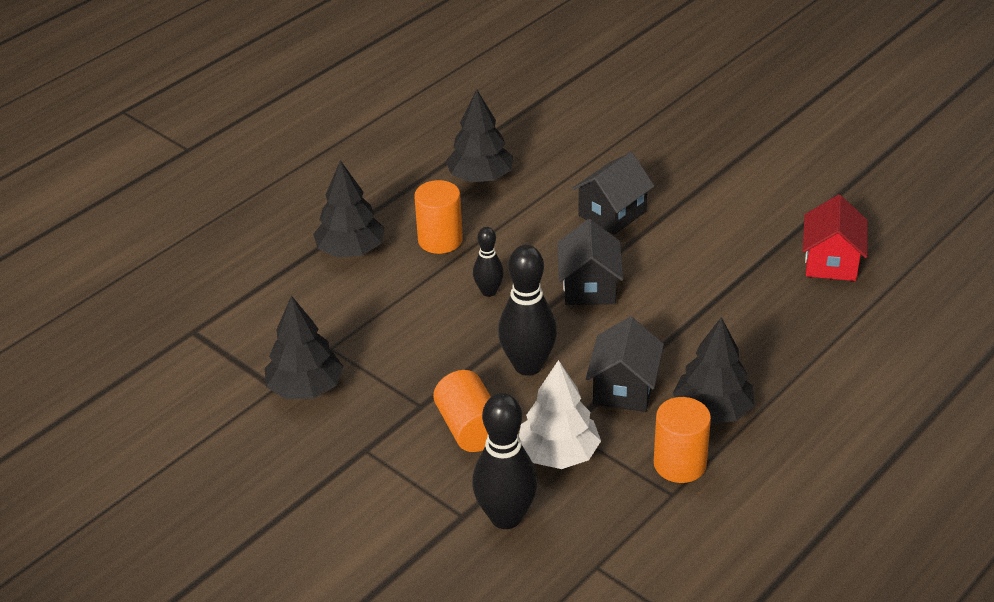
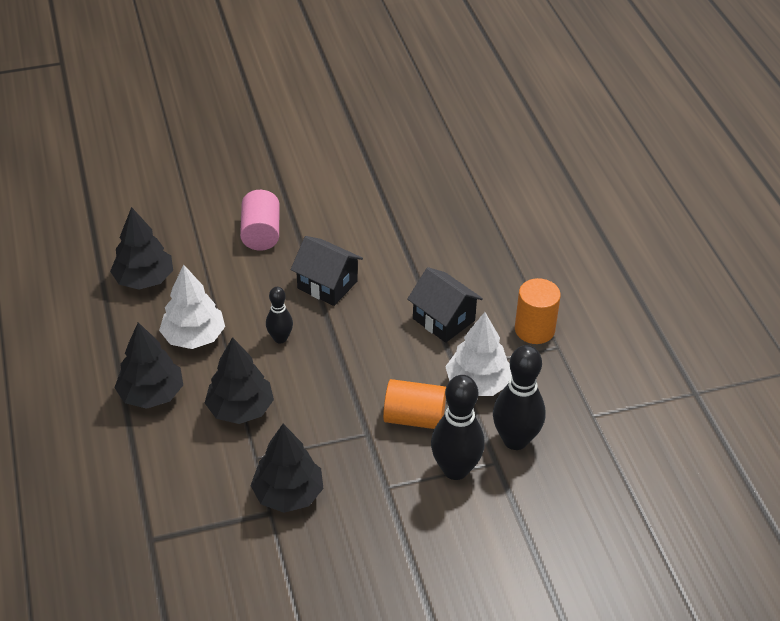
camera: 60 degrees left, 5 degrees up
orange cylinder [414,180,463,254] -> white tree [159,265,225,349]
black bowling pin [498,245,557,376] -> black bowling pin moved to [431,375,485,480]
black house [572,152,654,235] -> pink cylinder [240,190,280,250]
black tree [673,317,754,424] -> black tree moved to [205,337,274,424]
red house [803,195,867,281] -> none

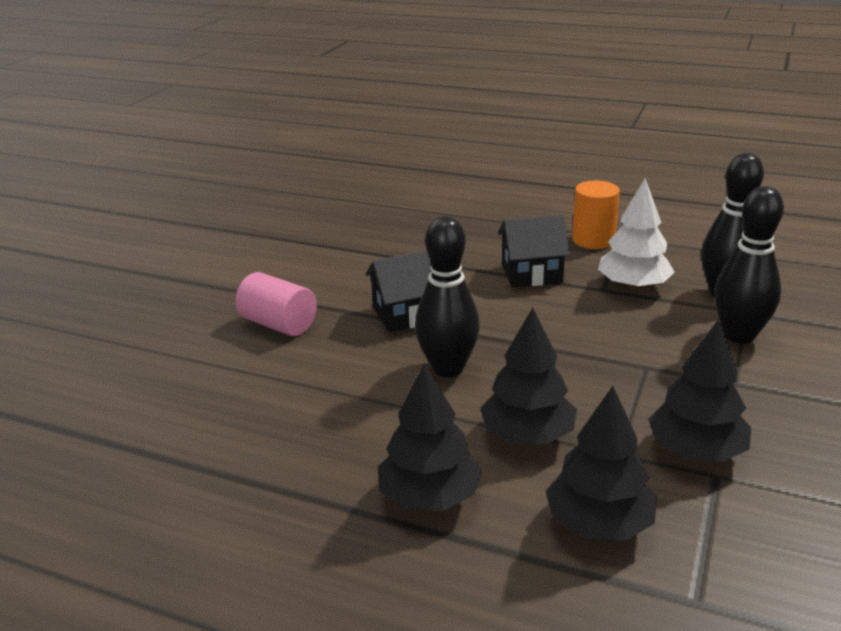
camera: 50 degrees left, 15 degrees down
black tree [110,207,173,290] -> black tree moved to [546,386,657,541]
white tree [159,265,225,349] -> none
black bowling pin [266,287,293,344] -> black bowling pin [415,216,480,378], size x1.78
orange cylinder [383,379,446,429] -> none

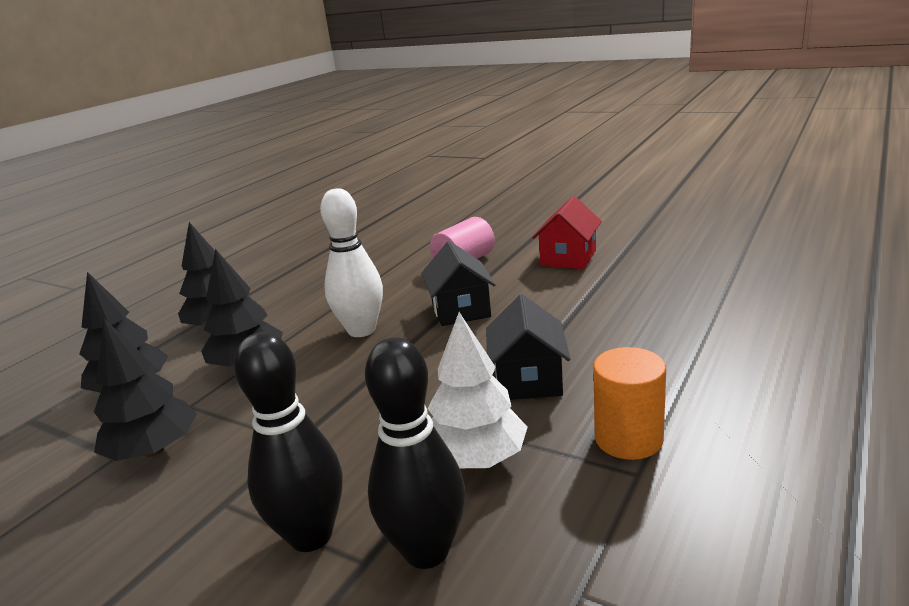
camera: 100 degrees right, 5 degrees down
black bowling pin [415,216,480,378] -> white bowling pin [320,188,383,337]
none -> red house [532,196,602,269]

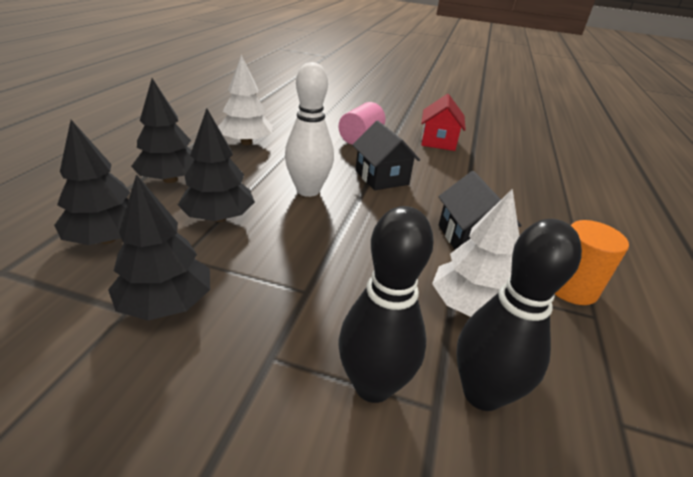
camera: 20 degrees left, 10 degrees up
none -> white tree [218,55,273,145]

